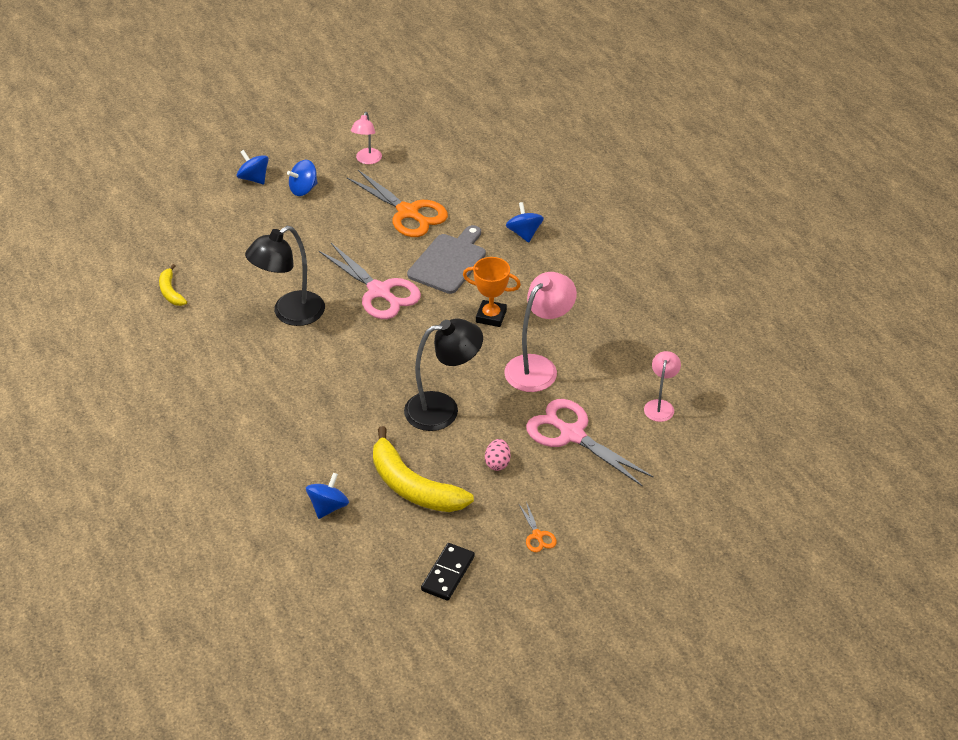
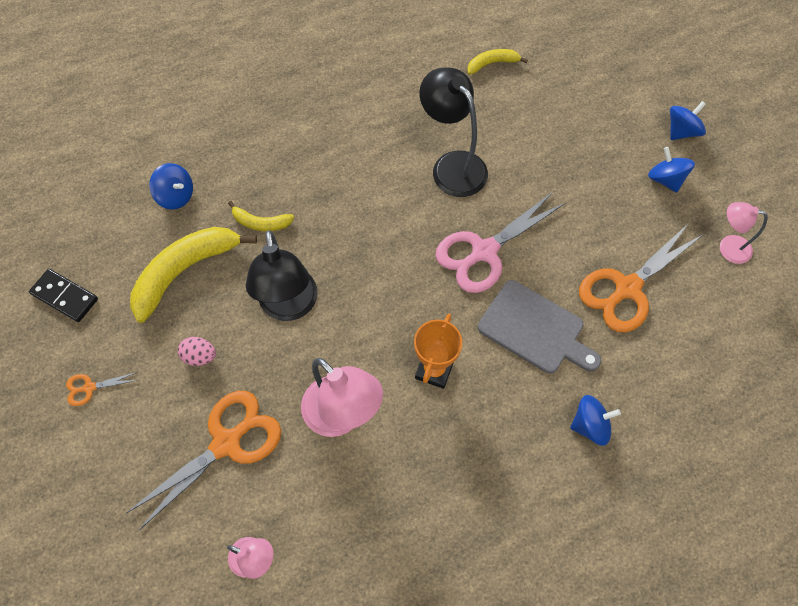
camera: 95 degrees right, 20 degrees up
pink scissors [526,399,654,487] -> orange scissors [126,391,281,530]
none -> yellow banana [228,201,294,231]

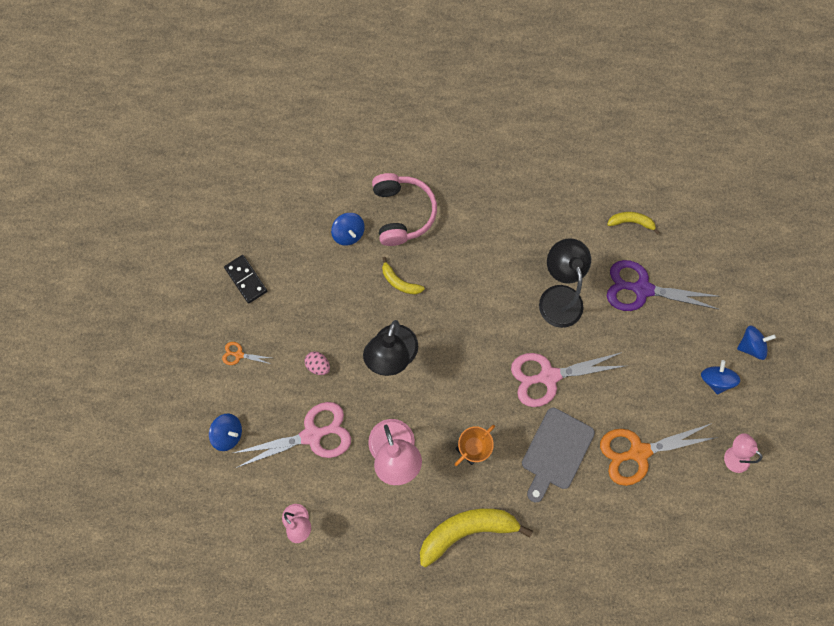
camera: 25 degrees right, 10 degrees up
orange scissors [126,391,281,530] -> pink scissors [234,402,351,468]
yellow banana [130,227,257,323] -> yellow banana moved to [420,509,533,567]
grey cutting board [478,280,601,373] -> grey cutting board turned 60 degrees clockwise [522,407,595,503]
blue spinning top [570,395,621,446] -> blue spinning top moved to [209,413,242,451]
none -> pink headphones [372,173,437,246]
none -> purple scissors [607,260,720,311]

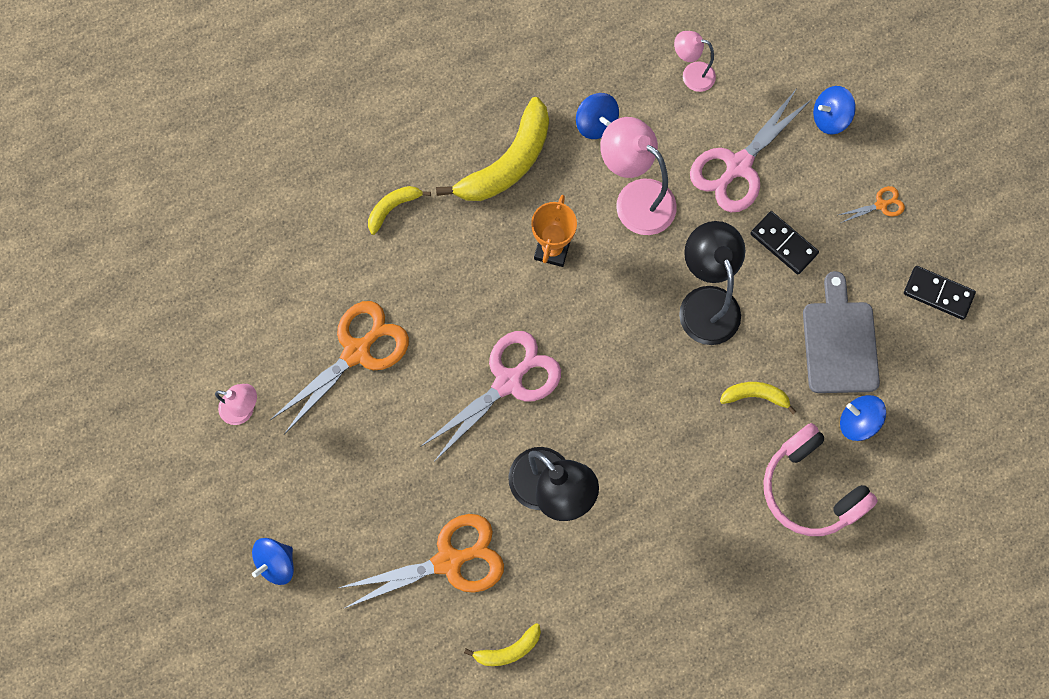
camera: 150 degrees right, 0 degrees up
pink egg [305,351,330,375] -> black domino [750,211,819,274]
grey cutting board [522,407,595,503] -> grey cutting board moved to [803,271,880,393]
purple scissors [607,260,720,311] -> orange scissors [339,514,504,609]
blue spinning top [701,360,740,395] -> blue spinning top moved to [576,93,619,139]
none -> yellow banana [368,186,431,235]

